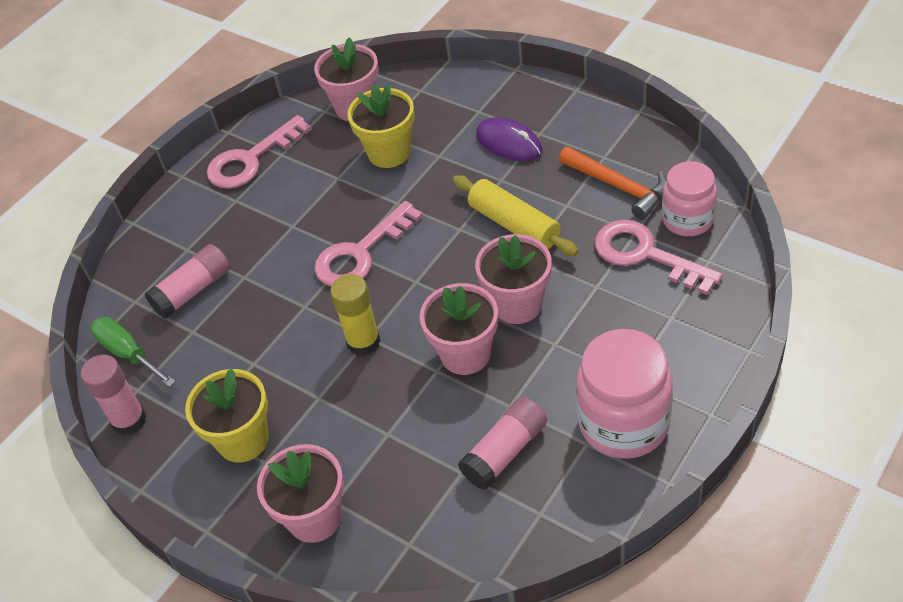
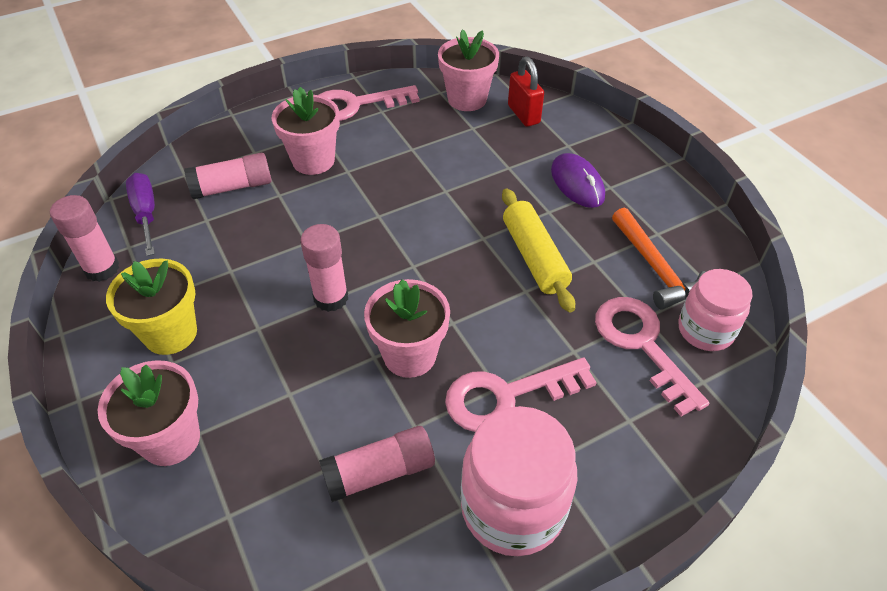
camera: 20 degrees right, 0 degrees up
green screwdriver [91,317,176,387] -> purple screwdriver [126,173,155,256]
pink key [314,201,423,287] -> pink key moved to [445,357,597,432]
yellow glue stick [330,274,381,356] -> pink glue stick [300,224,348,312]
yellow flower pot [347,84,414,168] -> none
pink flower pot [475,234,552,324] -> pink flower pot moved to [272,87,340,175]
none -> red padlock [508,57,544,127]

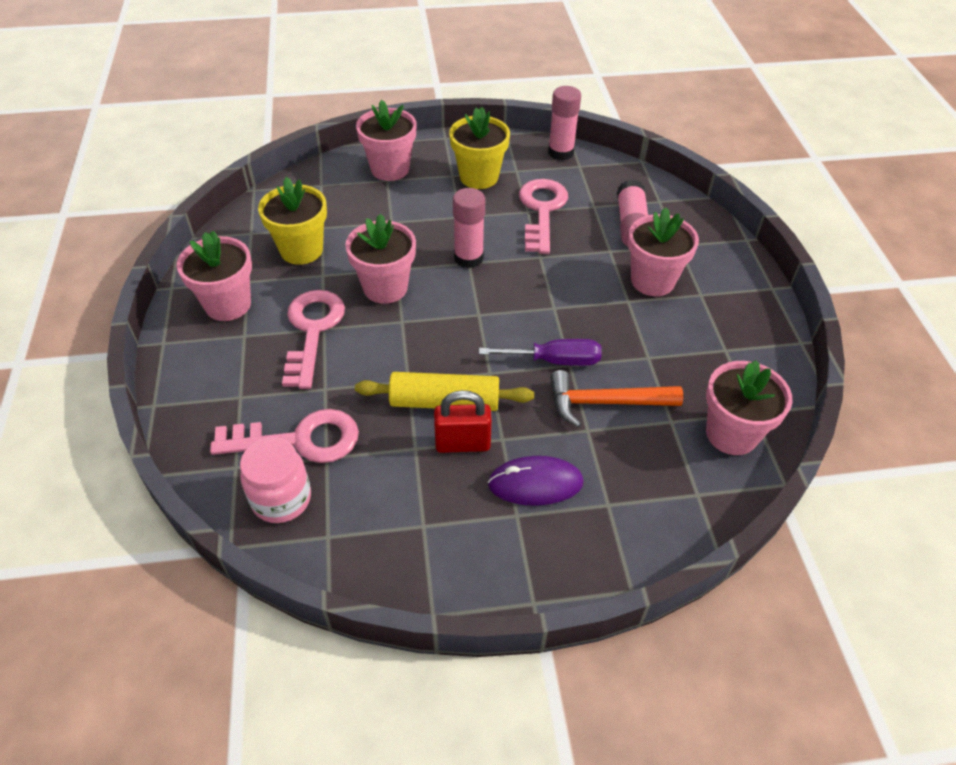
camera: 110 degrees right, 0 degrees up
purple screwdriver [126,173,155,256] -> purple screwdriver moved to [479,339,602,366]
pink key [319,85,419,121] -> pink key moved to [519,179,568,254]
pink glue stick [319,426,435,502] -> yellow flower pot [258,177,327,265]
pink jar [460,406,577,556] -> pink flower pot [177,231,252,321]
red padlock [508,57,544,127] -> red padlock moved to [434,390,492,453]
orange hammer [612,208,705,310] -> orange hammer moved to [550,370,683,428]

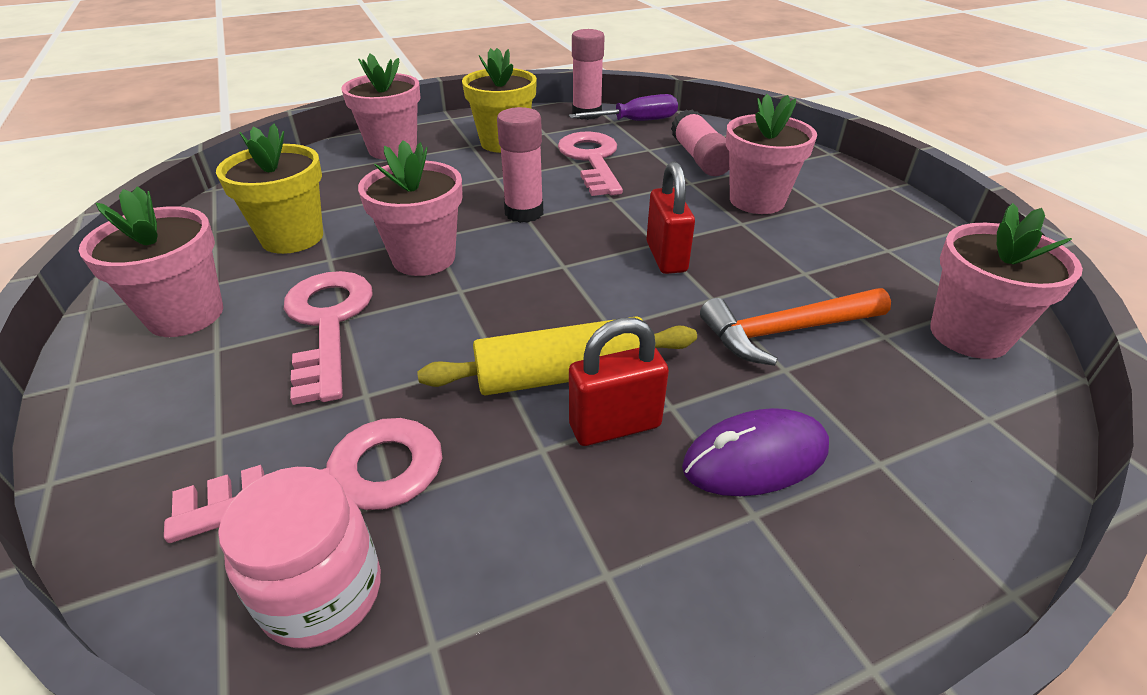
camera: 15 degrees left, 10 degrees down
purple screwdriver [479,339,602,366] -> purple screwdriver moved to [569,94,678,121]
none -> red padlock [646,161,695,274]

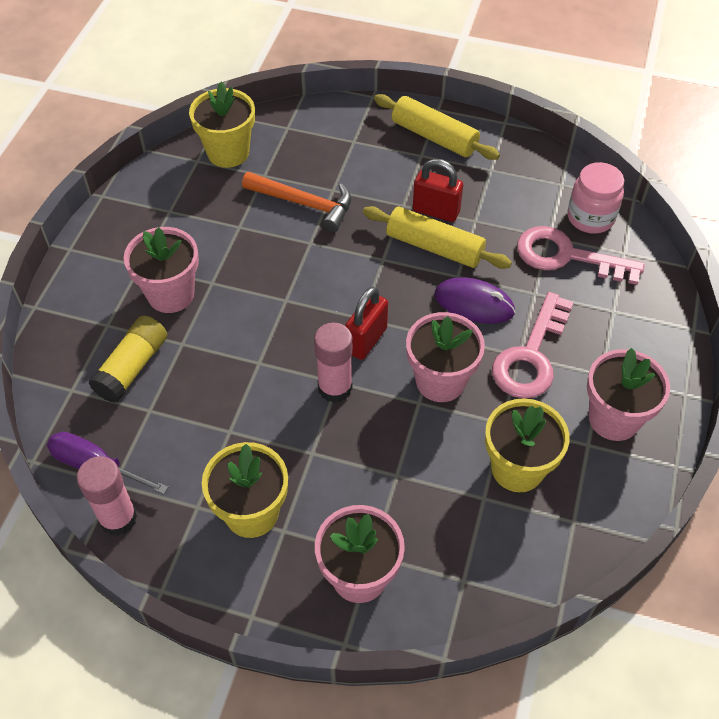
camera: 140 degrees left, 15 degrees up
pink key [558,132,623,196] -> none
red padlock [646,161,695,274] -> red padlock moved to [345,287,388,360]
pink glue stick [671,109,729,176] -> yellow glue stick [88,316,167,403]
purple mouse [682,408,829,496] -> purple mouse moved to [434,277,515,324]
pink flower pot [930,203,1083,359] -> yellow flower pot [189,82,255,168]
none -> yellow rolling pin [374,94,500,160]

